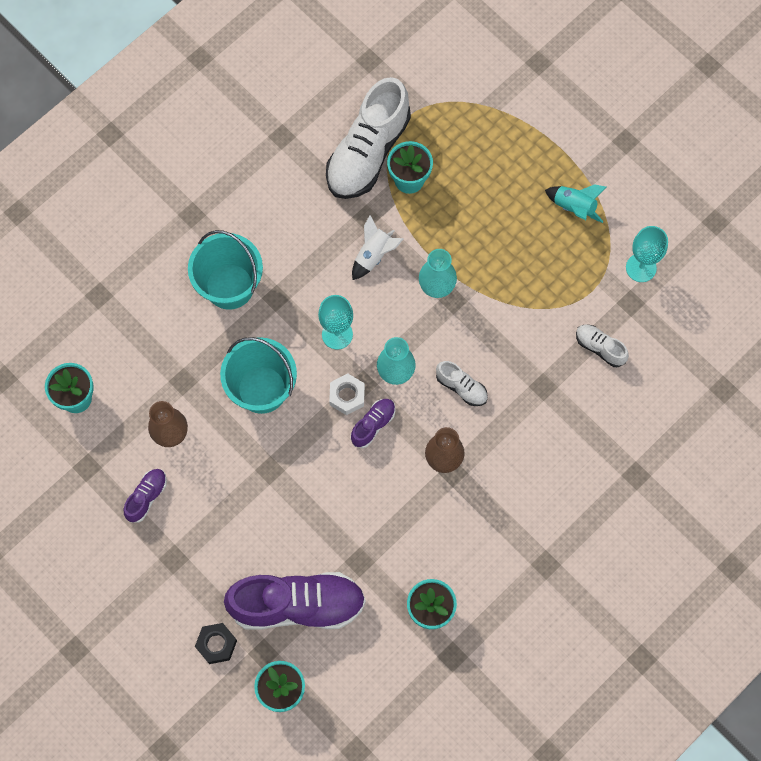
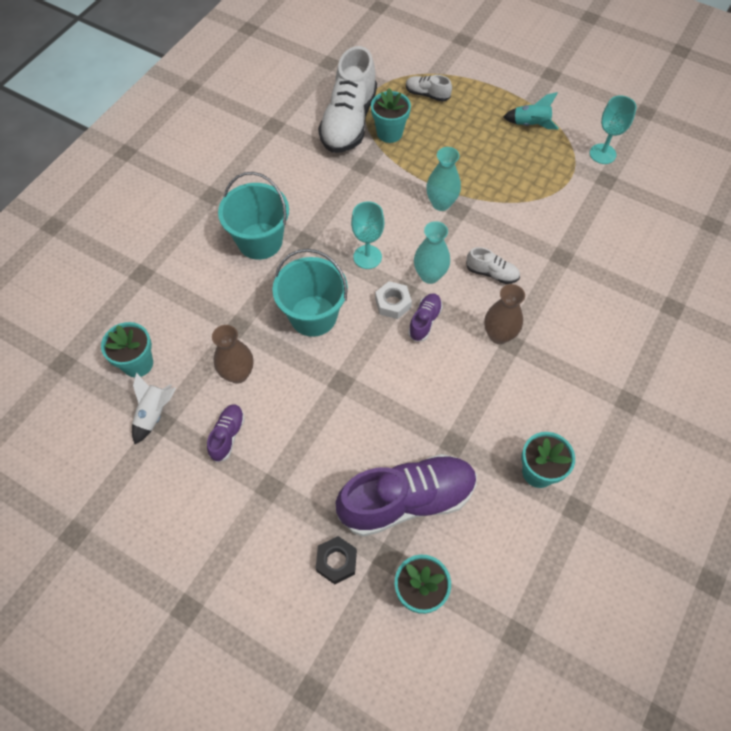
camera: 15 degrees left, 10 degrees down
white rocket [352,215,403,280] -> white rocket moved to [132,372,176,444]
white shoe [576,325,629,367] -> white shoe moved to [406,75,452,102]

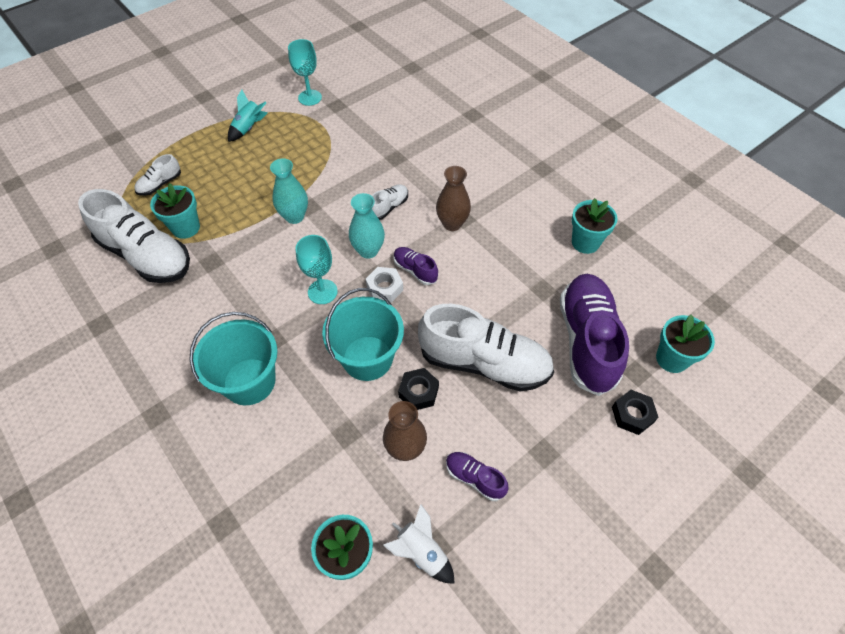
camera: 70 degrees left, 5 degrees down
none -> black nut [398,368,439,410]
none -> white shoe [418,304,554,392]

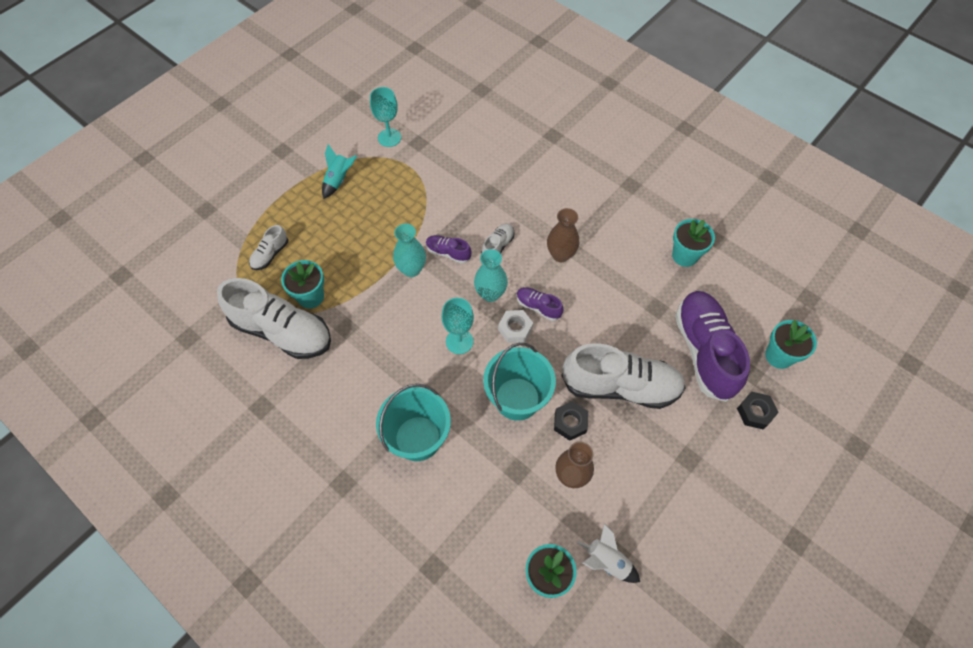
camera: 10 degrees left, 5 degrees up
purple shoe [446,452,509,501] -> purple shoe moved to [426,235,472,264]

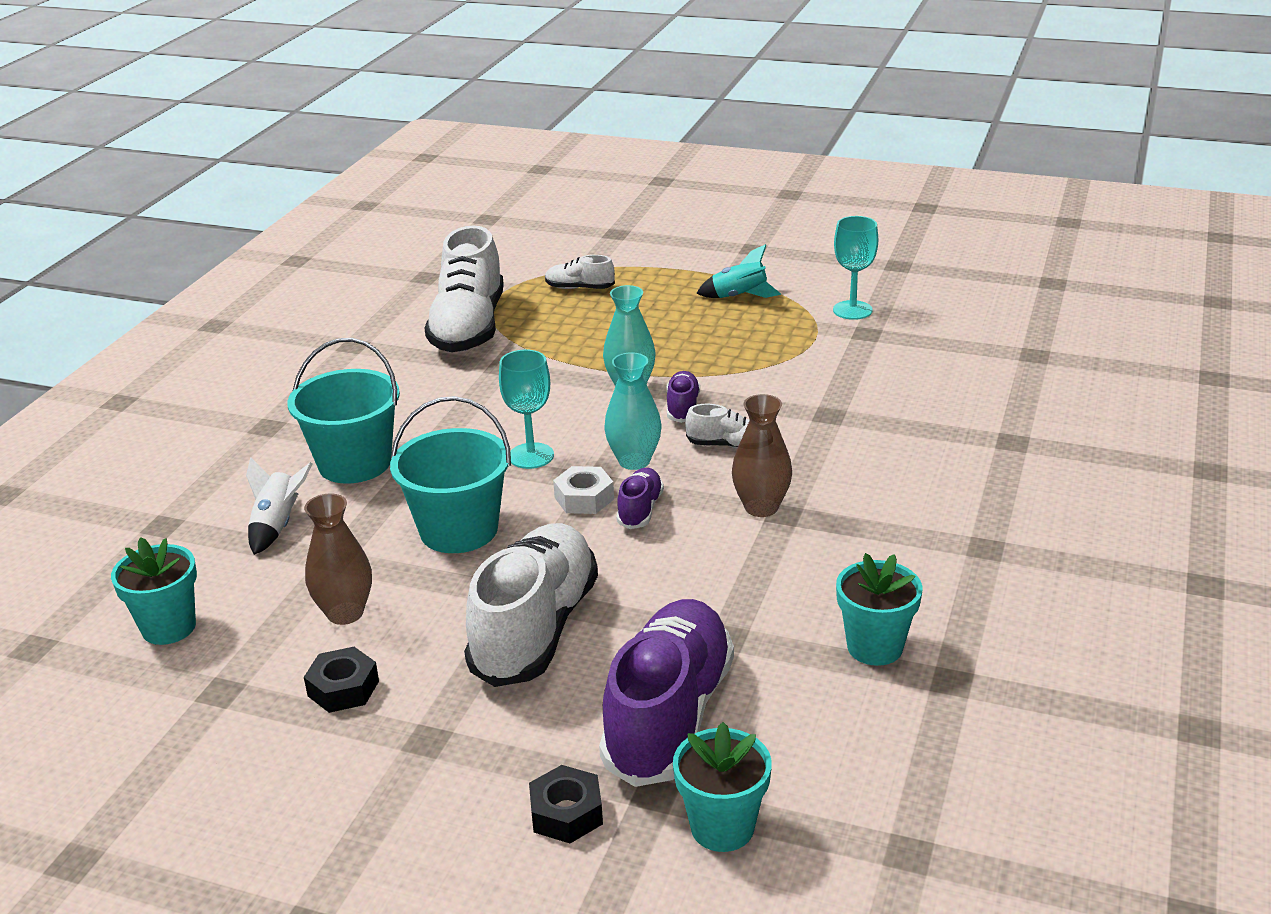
camera: 70 degrees right, 30 degrees down
turquoise flower pot [281,260,324,308] -> none
black nut [554,401,588,441] -> black nut moved to [304,647,379,713]
white shoe [561,343,686,409] -> white shoe turned 150 degrees counterclockwise [464,523,598,687]
white rocket [577,524,640,583] -> white rocket moved to [246,458,312,555]
purple shoe [675,291,750,402] -> purple shoe turned 45 degrees counterclockwise [599,599,734,787]

